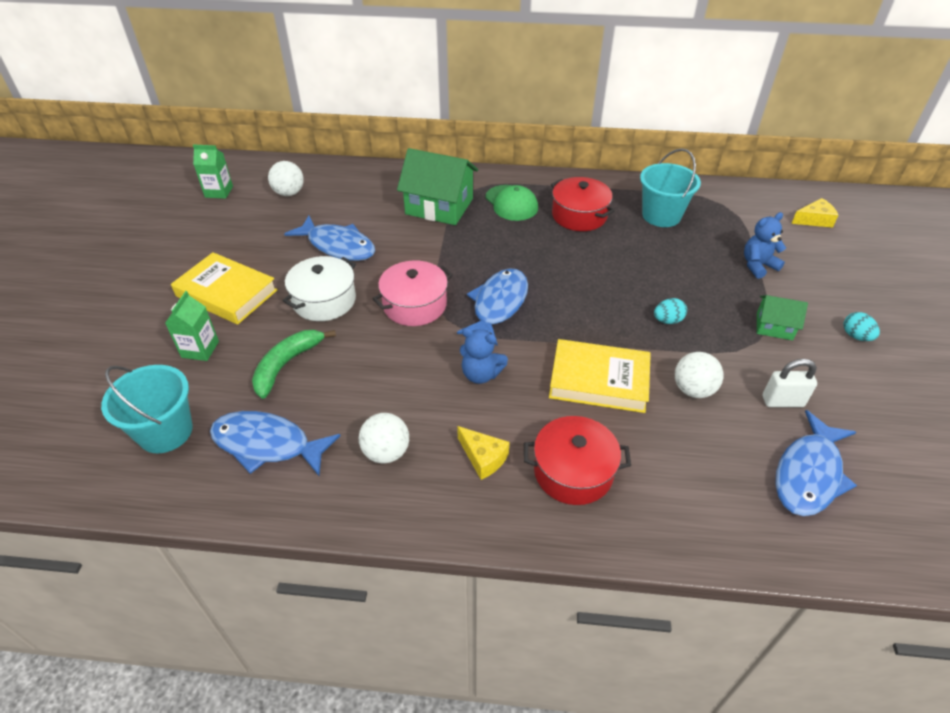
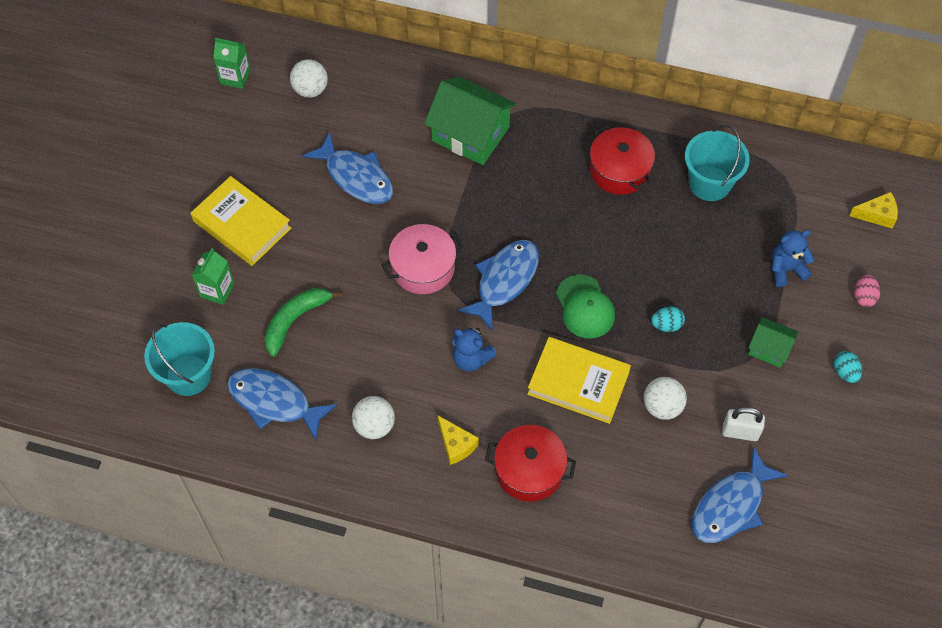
camera: 10 degrees right, 15 degrees up
white pot [283,256,356,321] -> none
green cap [485,185,538,221] -> green cap moved to [556,274,615,338]
none -> pink egg [854,275,880,307]

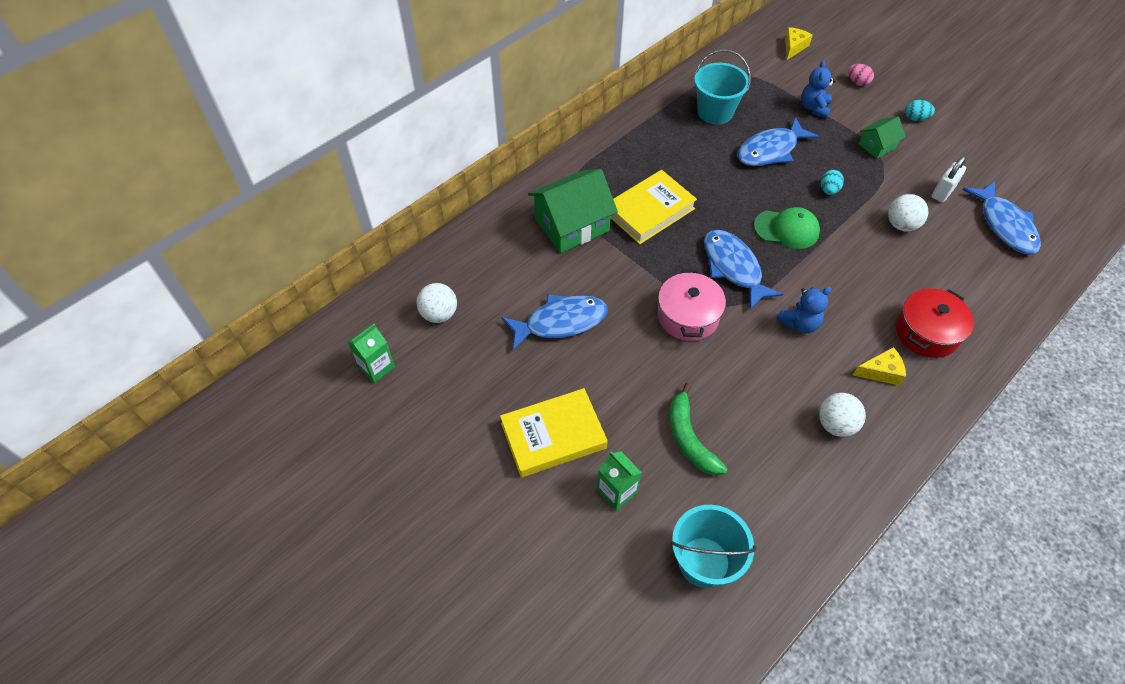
camera: 60 degrees left, 5 degrees down
blue fish [227,368,337,440] -> blue fish moved to [737,117,819,166]
yellow book [527,337,631,424] -> yellow book moved to [611,170,697,244]
red pot [590,125,655,195] -> none

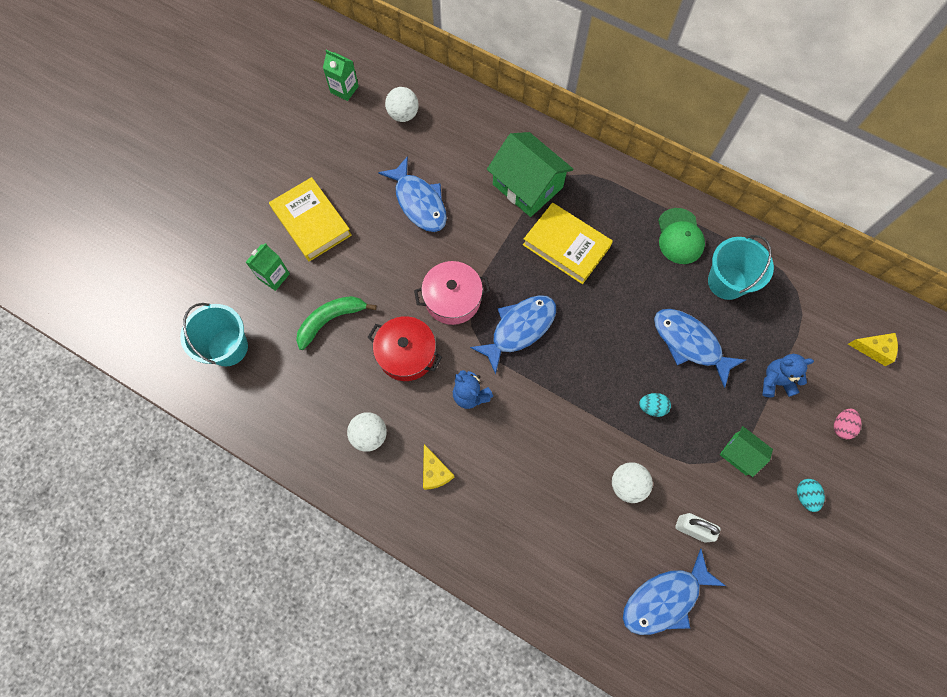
camera: 75 degrees right, 15 degrees up
green cap [754,207,820,249] -> green cap moved to [658,208,705,264]
red pot [896,288,974,358] -> red pot moved to [368,316,442,381]

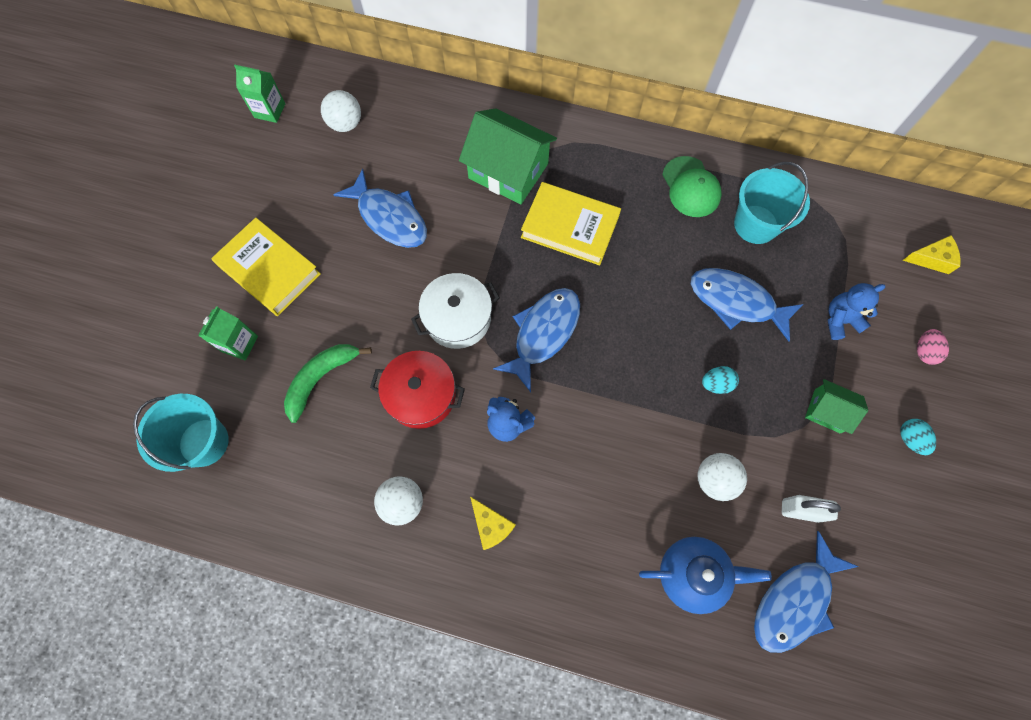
camera: 15 degrees left, 0 degrees up
pink pot [414,261,490,325] -> white pot [411,273,500,349]
none -> blue teapot [639,537,772,614]

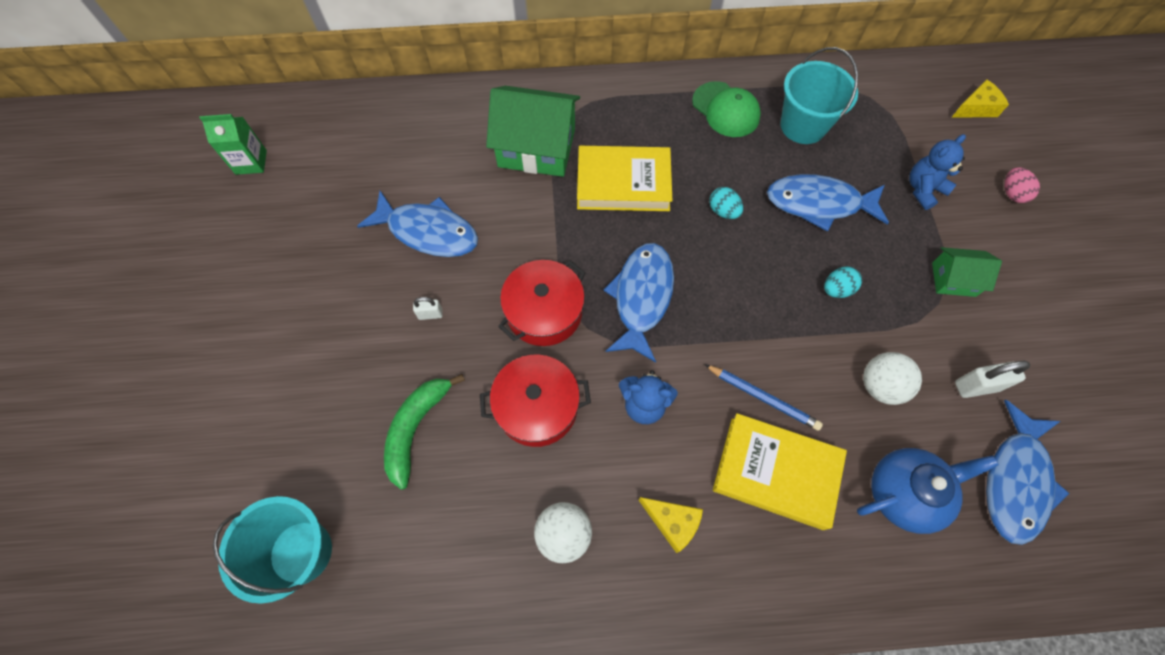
camera: 20 degrees left, 5 degrees down
green carton [198,306,258,360] -> none
yellow book [211,218,321,316] -> yellow book moved to [713,413,847,530]
white ball [321,90,361,132] -> none
white pot [411,273,500,349] -> red pot [498,260,586,346]
turquoise egg [900,419,936,455] -> turquoise egg moved to [709,187,743,219]
none -> white padlock [413,297,443,320]
none -> blue pencil [704,364,823,431]

